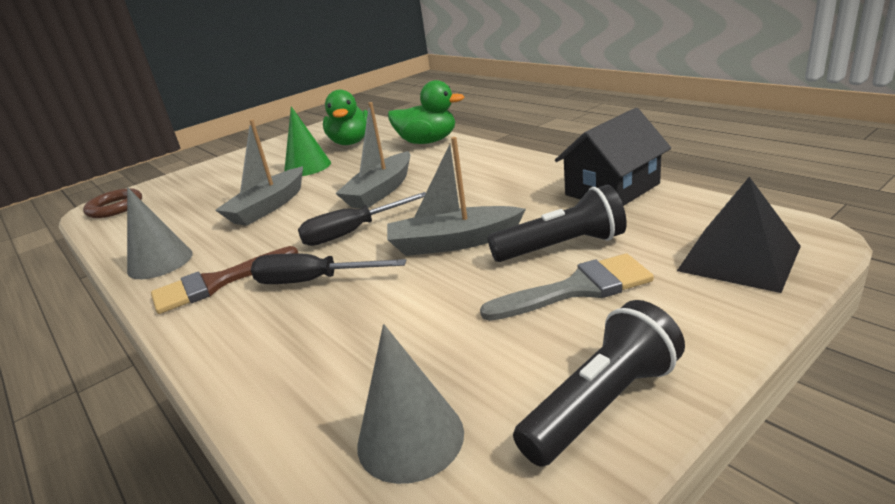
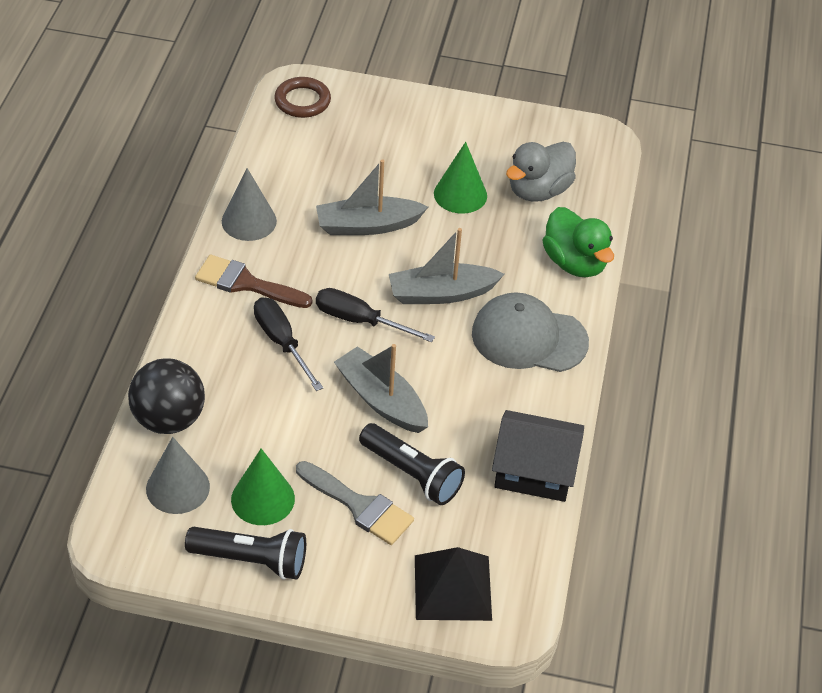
camera: 45 degrees right, 20 degrees up
green duck [323,89,368,145] -> grey duck [506,142,576,202]
none -> black ball [128,358,205,434]
none -> green cone [231,448,295,525]
none -> grey cap [472,292,589,372]

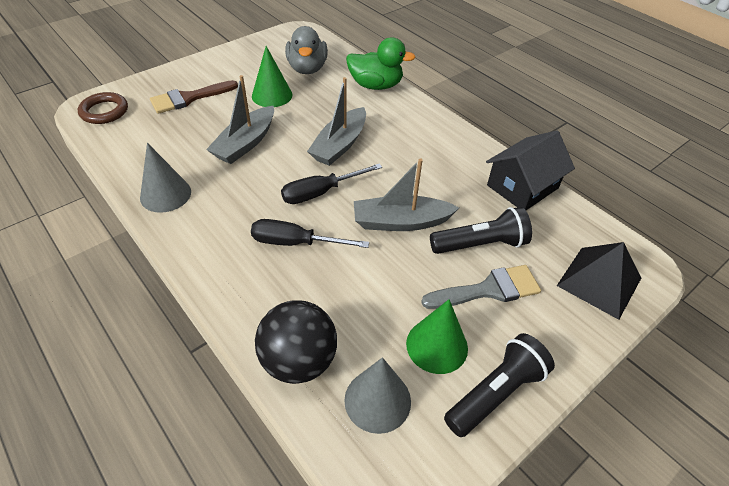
camera: 50 degrees left, 0 degrees up
brown brush [195,255,312,308] -> brown brush moved to [150,80,238,114]
grey cap [472,292,589,372] -> none

